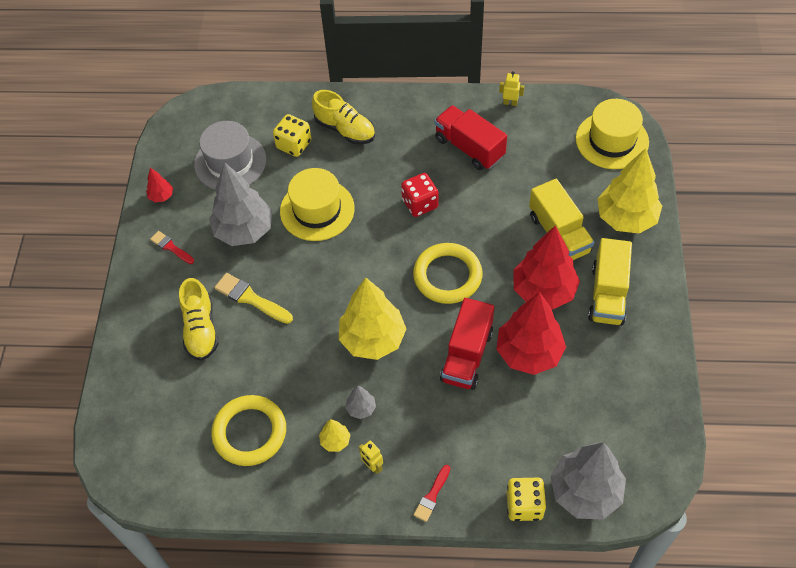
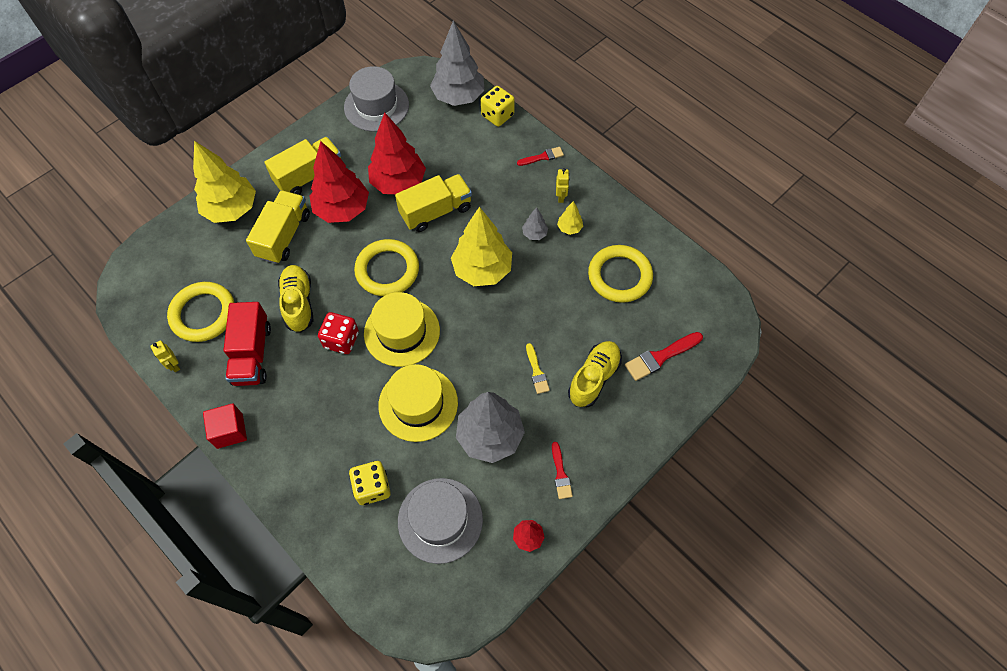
camera: 140 degrees left, 5 degrees up
yellow brush [214,273,293,324] -> yellow brush [526,343,550,394], size x0.63
yellow shoe [312,90,375,145] -> yellow shoe moved to [278,265,313,332]
red truck [440,298,494,390] -> yellow truck [395,174,472,232]
yellow hat [576,99,649,169] -> yellow hat moved to [364,292,440,367]
none -> yellow ring [167,282,235,342]
none -> red cube [203,403,247,449]
none -> grey hat [344,66,409,132]
none -> red brush [625,332,703,381]

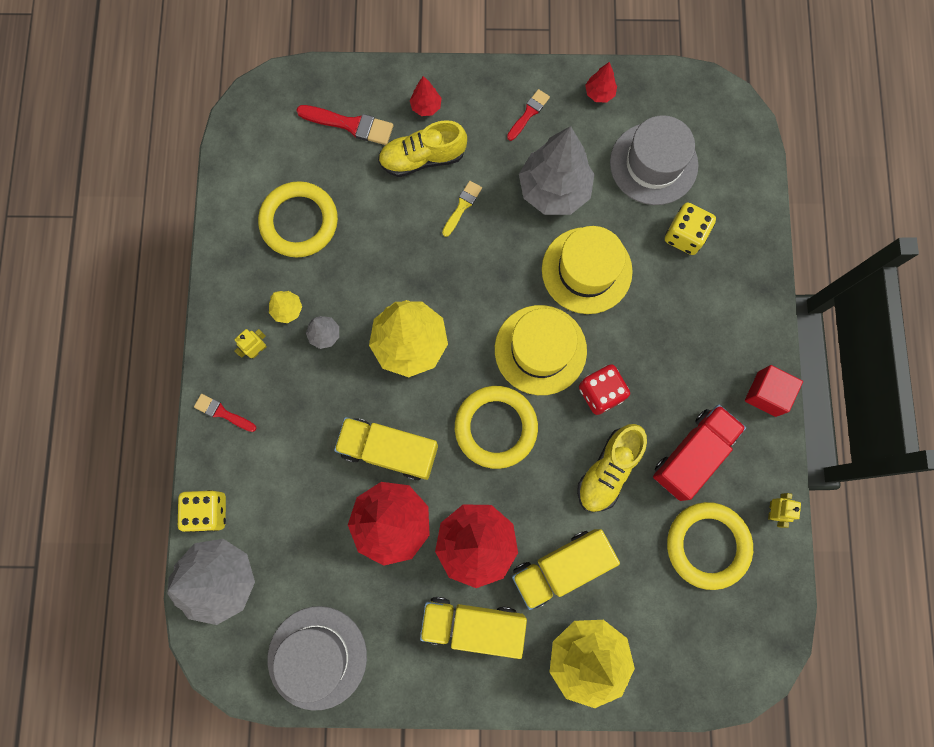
camera: 135 degrees left, 15 degrees up
none -> red tree [410,76,442,116]

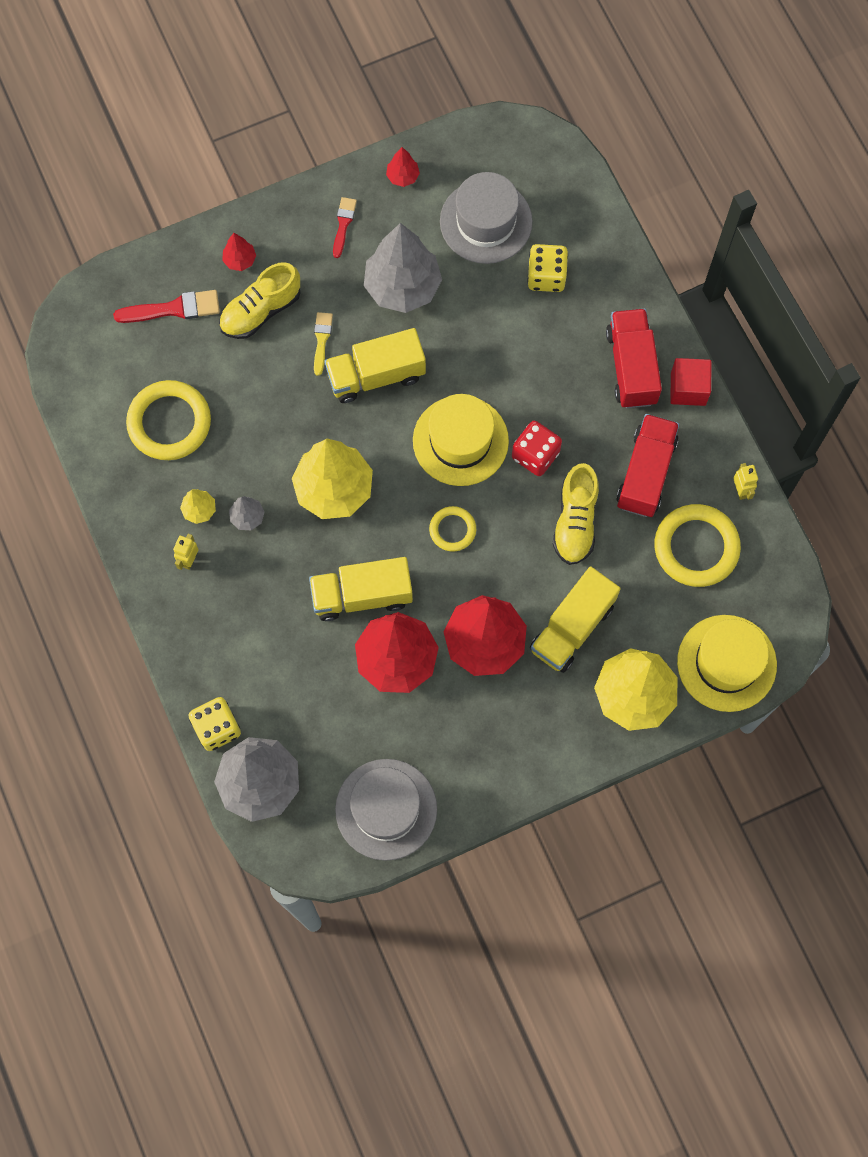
camera: 25 degrees left, 5 degrees down
red brush [194,394,257,432] -> none
yellow truck [420,597,527,659] -> yellow truck moved to [324,328,426,403]
yellow ring [455,386,538,469] -> yellow ring [429,506,476,551], size x0.55
yellow hat [542,226,633,314] -> yellow hat moved to [677,615,777,712]
none -> red truck [606,309,662,408]

